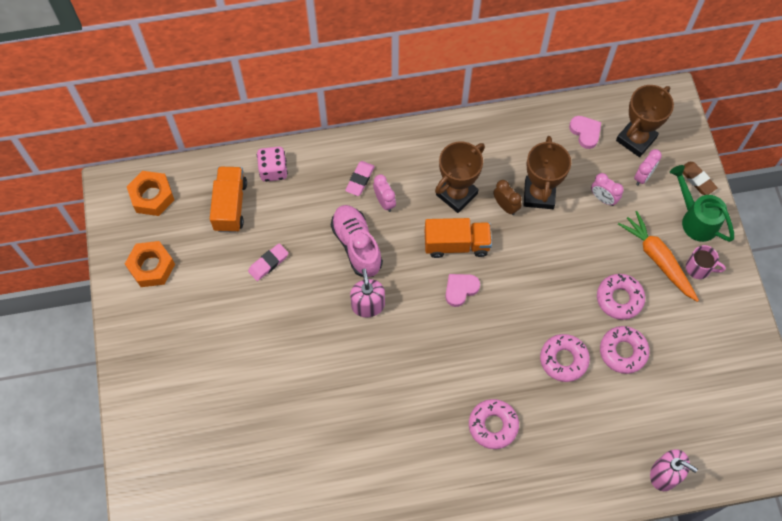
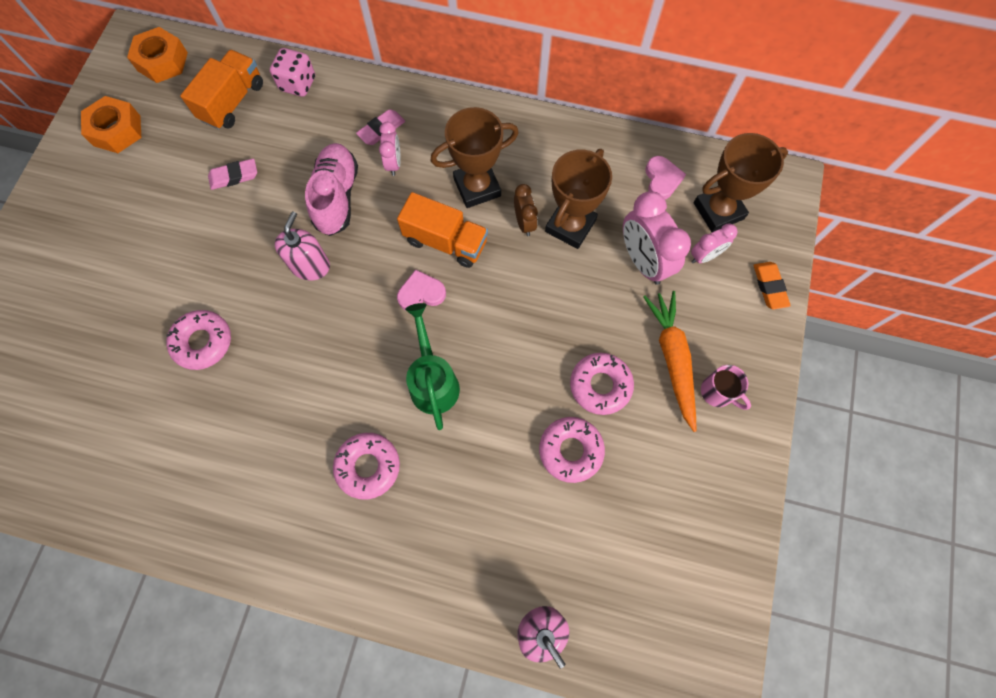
camera: 25 degrees right, 5 degrees up
pink donut [540,334,590,382] -> pink donut moved to [166,310,231,370]
pink clock [591,173,624,206] -> pink clock [623,191,691,285], size x1.80
green watering can [670,165,734,242] -> green watering can moved to [405,303,460,430]
brown eraser [683,162,718,195] -> orange eraser [753,262,791,309]

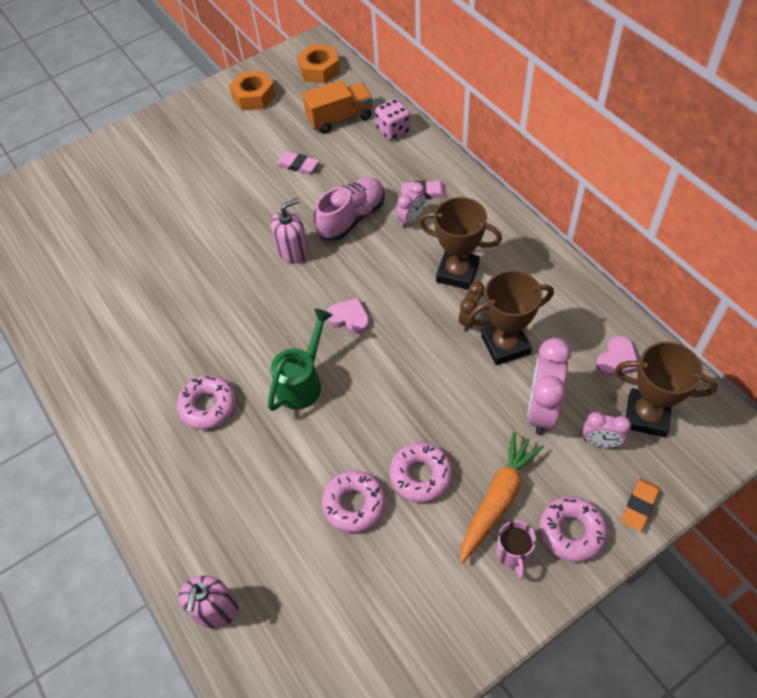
camera: 45 degrees right, 15 degrees down
pink donut [166,310,231,370] -> pink donut moved to [539,497,607,562]
orange truck [397,192,488,268] -> none

